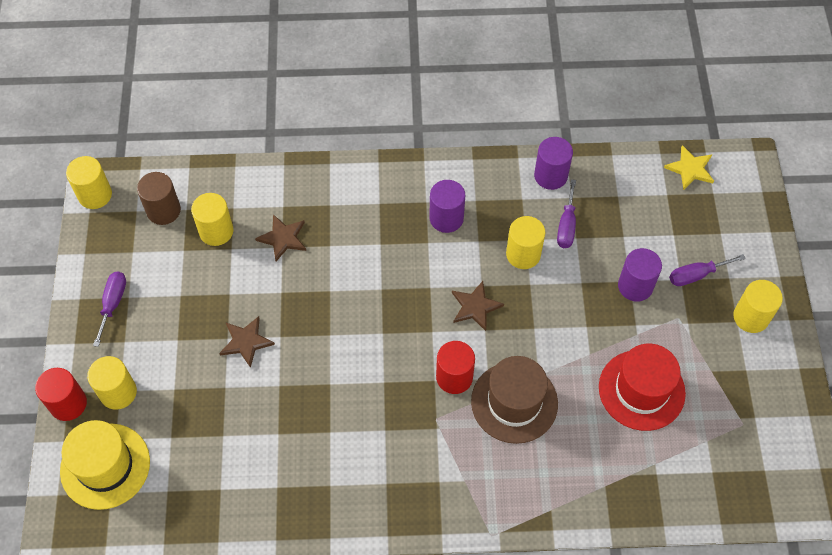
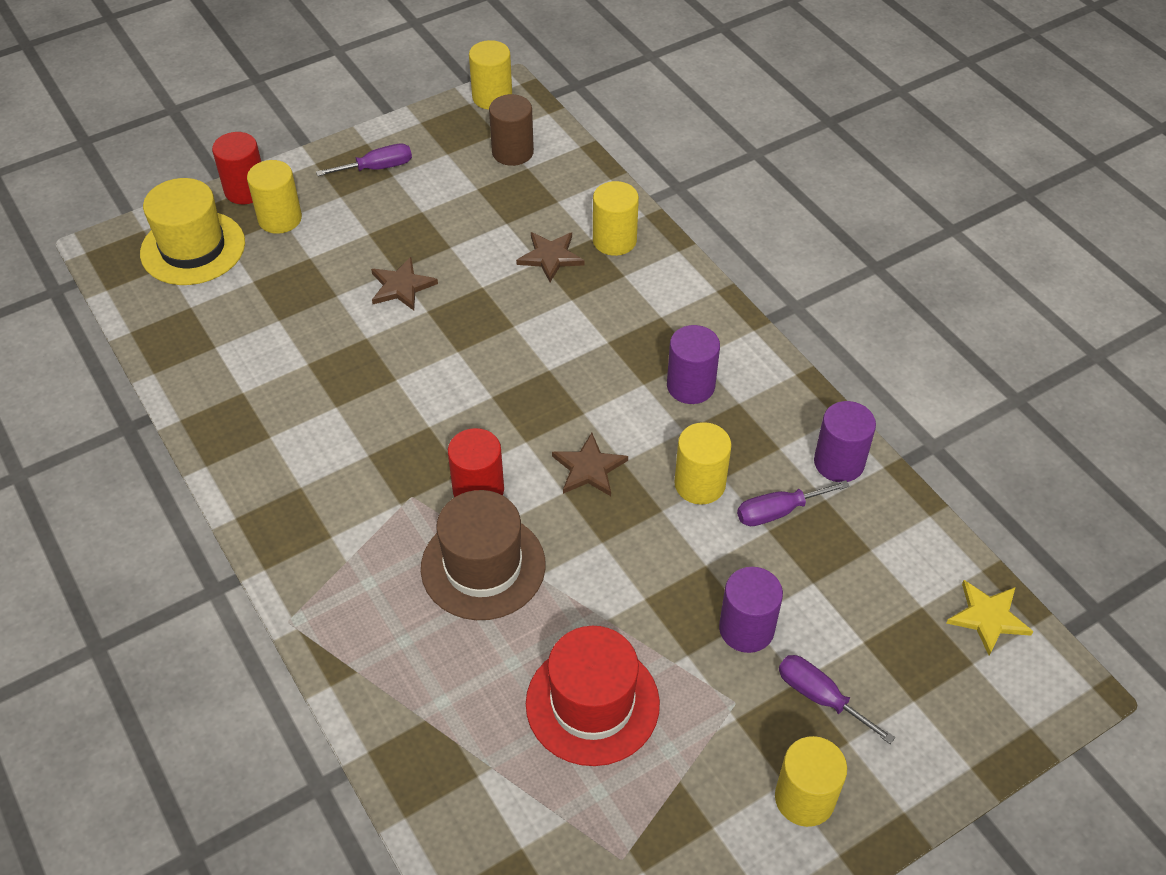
camera: 60 degrees right, 10 degrees down
yellow cylinder [191,193,234,246] -> yellow cylinder moved to [593,181,639,256]

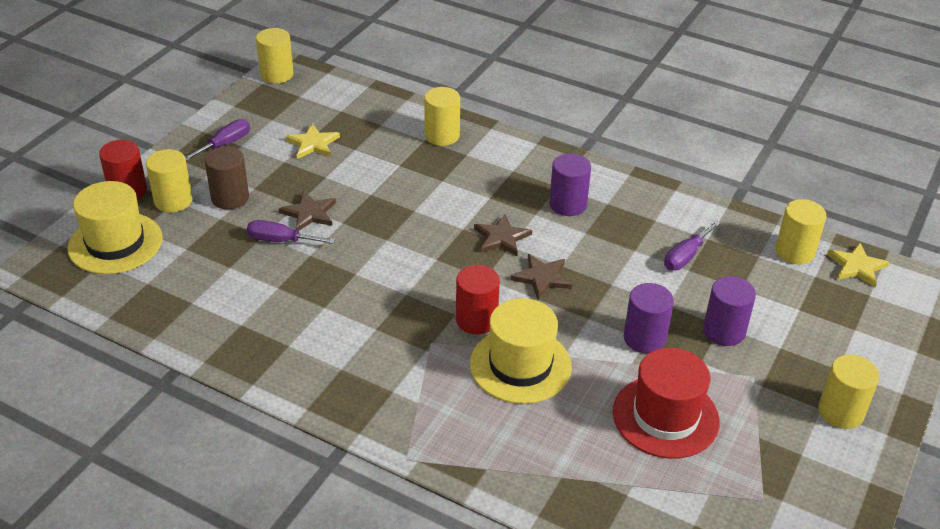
camera: 30 degrees left, 10 degrees down
brown hat [421,490,546,620] -> yellow hat [470,298,572,404]
brown cylinder [489,94,534,166] -> brown cylinder moved to [204,146,249,209]
brown star [516,232,585,282] -> brown star moved to [474,214,532,256]
yellow cylinder [674,422,732,505] -> yellow cylinder moved to [775,199,827,265]
purple screwdriver [779,655,895,744] -> purple screwdriver moved to [247,220,335,244]
purple cylinder [814,401,876,482] -> purple cylinder moved to [624,283,674,353]
none -> yellow star [286,124,340,159]

